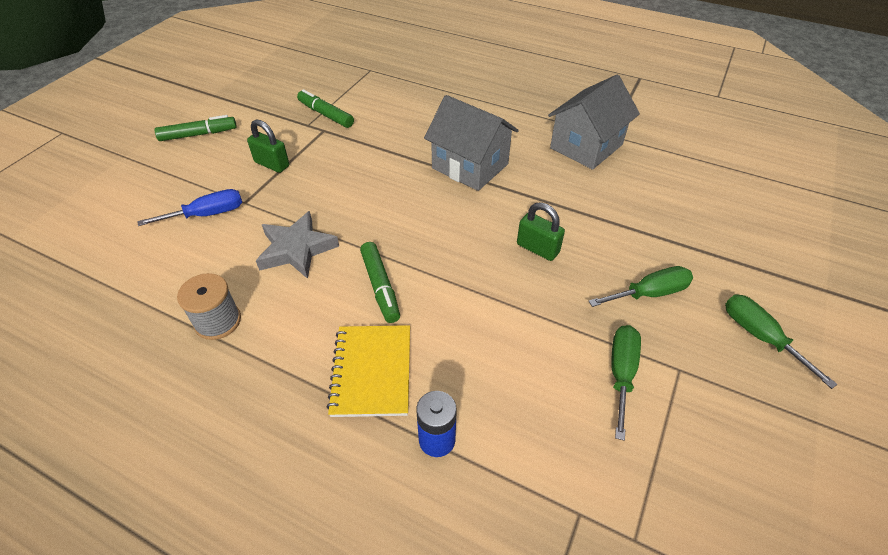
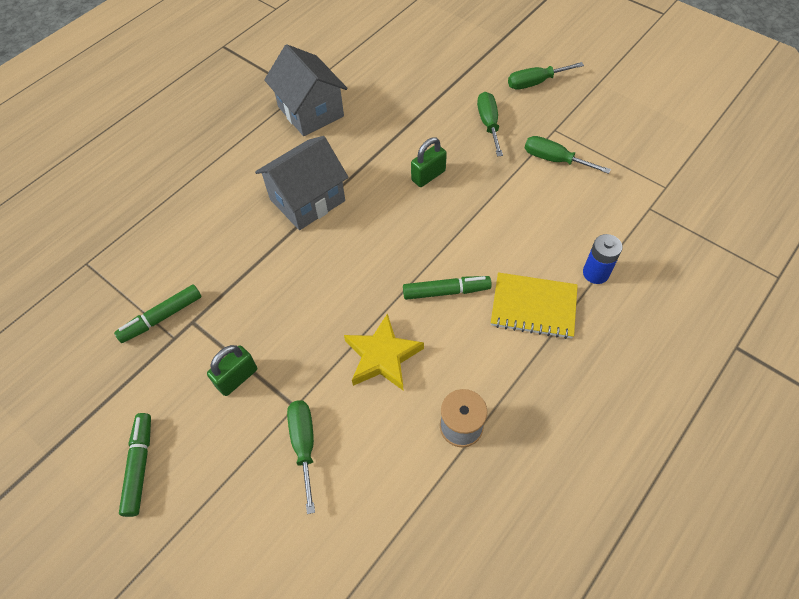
camera: 75 degrees left, 10 degrees up
blue screwdriver [137,189,242,226] -> green screwdriver [287,400,315,514]
grey star [256,211,339,279] -> yellow star [344,313,424,390]

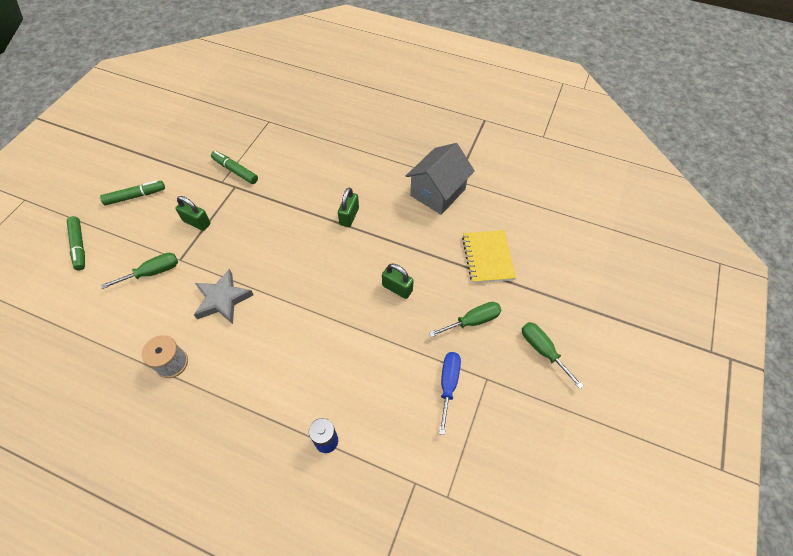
camera: 70 degrees right, 0 degrees up
grey house [255,136,349,230] -> green padlock [338,188,359,227]
yellow star [344,313,424,390] -> grey star [194,269,254,324]
green marker [403,276,492,300] -> green marker moved to [67,216,85,270]
yellow notebook [491,272,578,339] -> yellow notebook moved to [462,230,516,283]
green screwdriver [525,136,611,174] -> blue screwdriver [439,352,461,435]

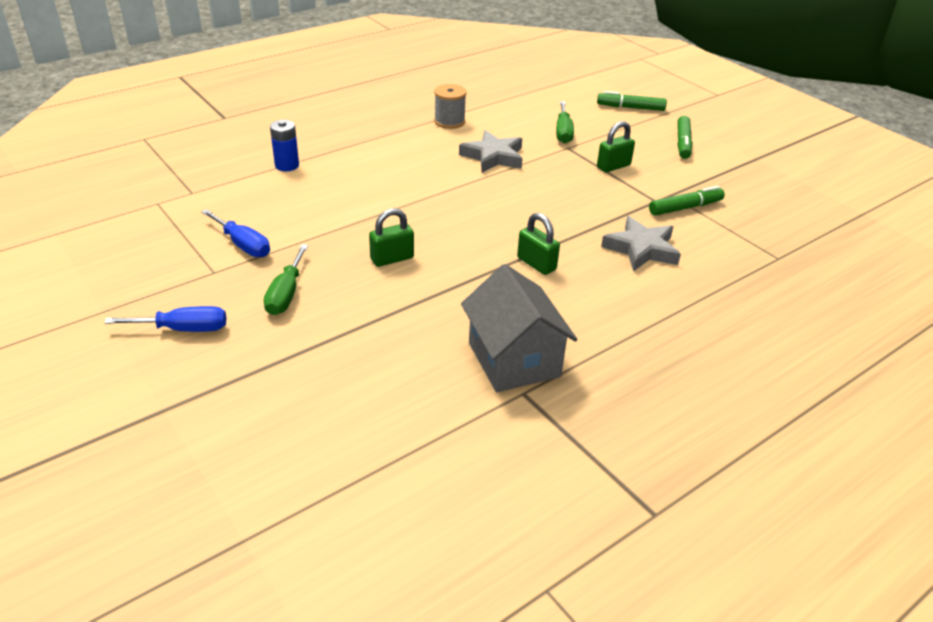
camera: 120 degrees right, 20 degrees down
yellow notebook [462,230,516,283] -> none
green screwdriver [522,322,584,389] -> blue screwdriver [104,306,226,332]
none -> grey star [601,216,681,272]

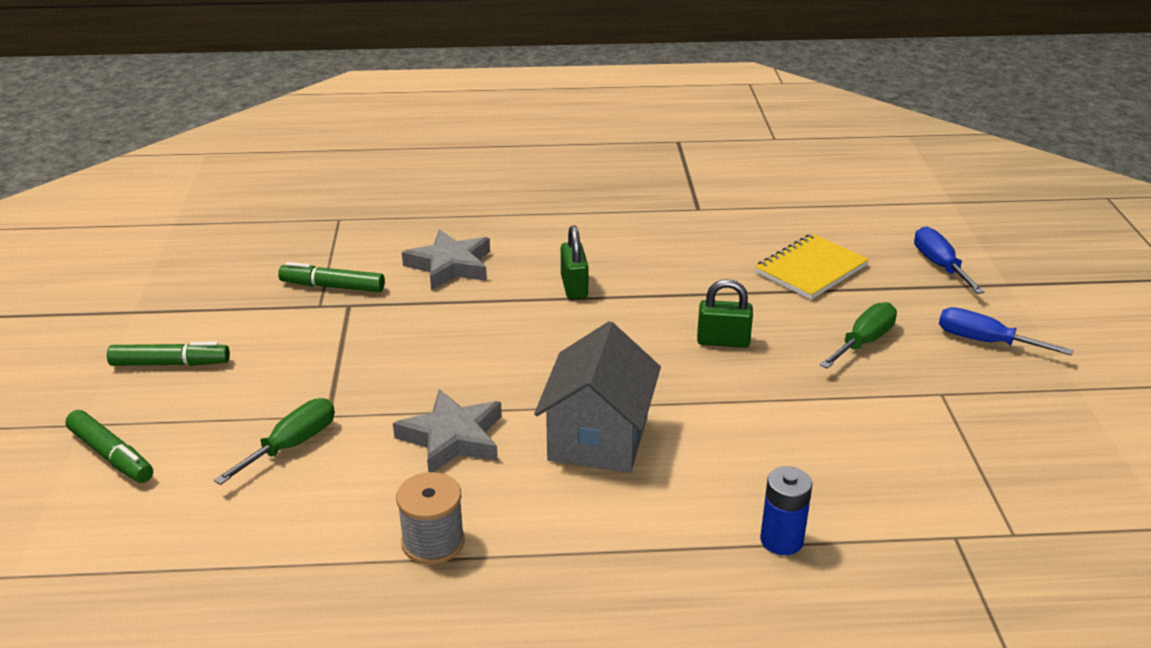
camera: 145 degrees left, 5 degrees down
blue screwdriver [201,209,270,257] -> blue screwdriver moved to [914,226,985,294]
grey house [461,264,578,392] -> grey house moved to [534,321,661,473]
green padlock [597,121,635,172] -> none
green marker [677,116,692,159] -> green marker turned 45 degrees clockwise [107,342,230,366]
none -> yellow notebook [755,234,869,300]

